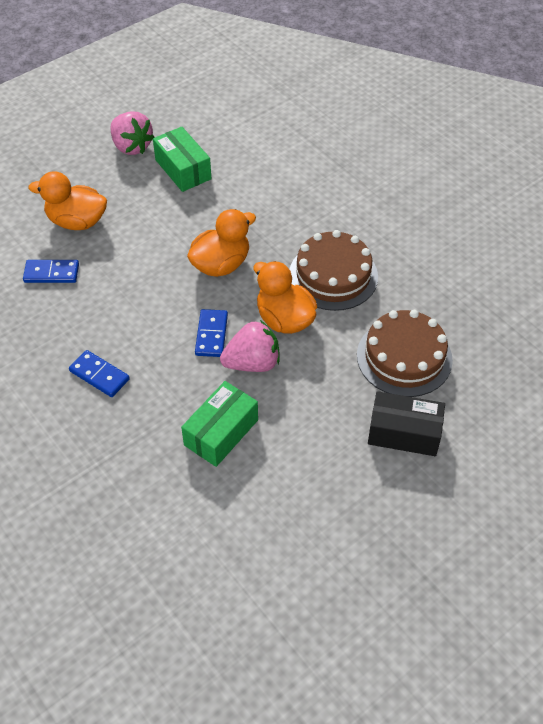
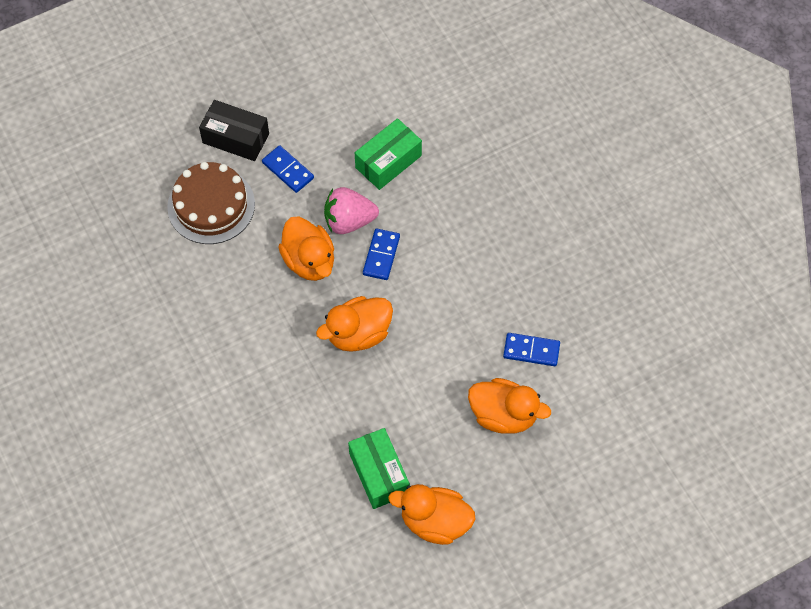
camera: 170 degrees left, 10 degrees up
blue domino [69,350,130,397] -> blue domino moved to [262,145,314,193]
pink strawberry [110,111,155,155] -> orange duck [388,484,475,545]
brown cake [289,230,378,311] -> none

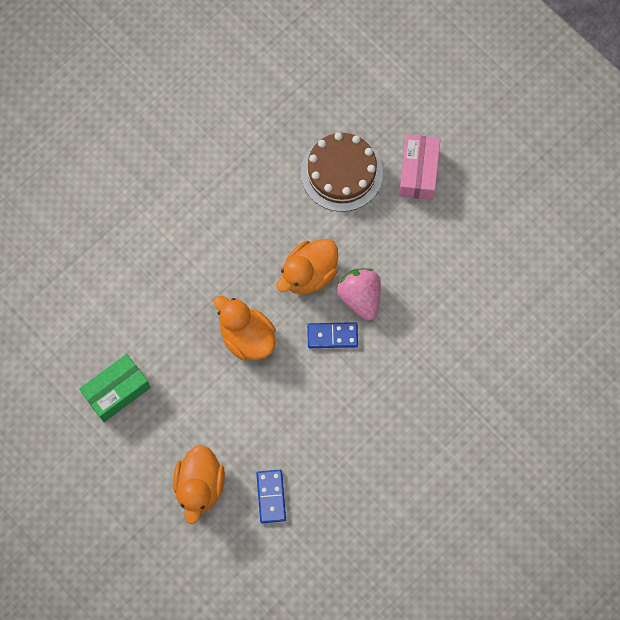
camera: 75 degrees right, 10 degrees up
black box [199,100,269,161] -> pink box [399,134,440,200]
blue domino [262,145,314,193] -> none
green box [355,118,422,190] -> none
orange duck [388,484,475,545] -> none

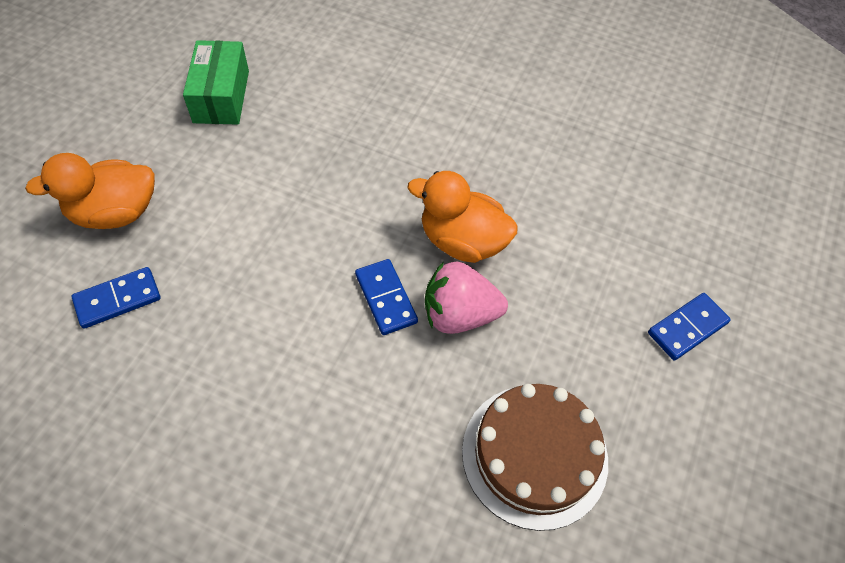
camera: 65 degrees right, 15 degrees down
green box [79,354,151,422] -> green box turned 60 degrees clockwise [183,40,249,125]
orange duck [214,296,276,361] -> none
brown cake [301,132,383,212] -> brown cake moved to [462,384,608,531]
pink strawberry [337,268,381,321] -> pink strawberry turned 135 degrees counterclockwise [425,261,508,334]
pink box [399,134,440,200] -> blue domino [648,293,731,361]

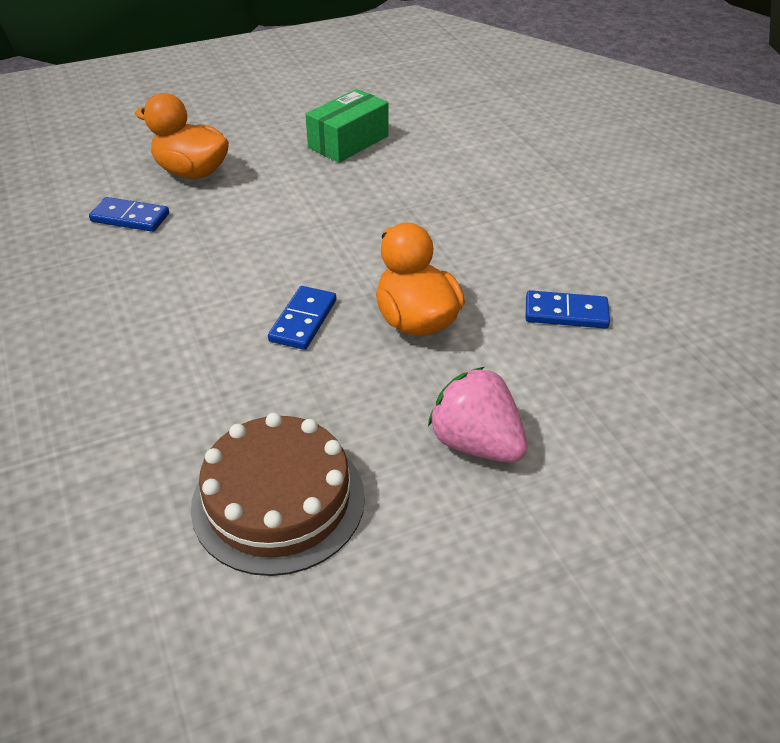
camera: 45 degrees right, 15 degrees down
pink strawberry [425,261,508,334] -> pink strawberry moved to [428,367,528,463]
blue domino [648,293,731,361] -> blue domino moved to [525,290,610,329]

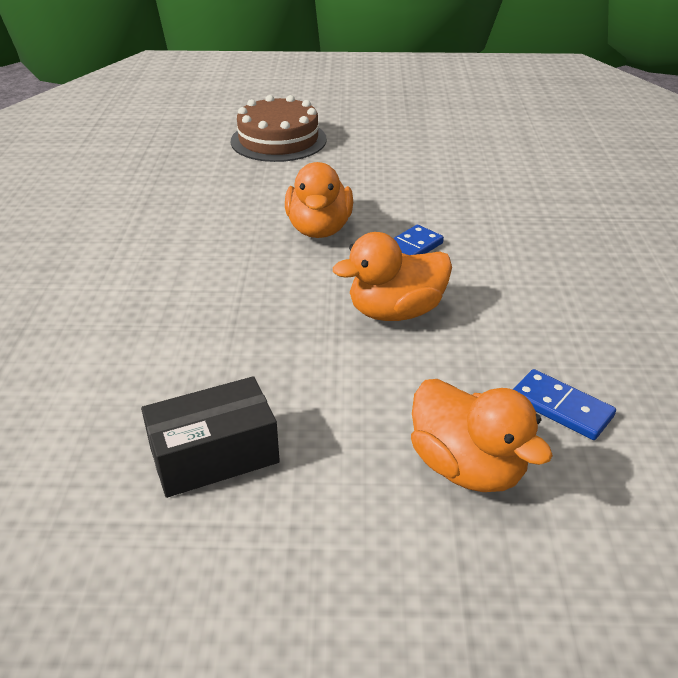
camera: 155 degrees left, 5 degrees down
brown cake [191,413,365,576] -> brown cake moved to [231,95,327,162]
green box [305,89,389,163] -> black box [141,376,280,498]
pink strawberry [428,367,528,463] -> none
blue domino [525,290,610,329] -> none
none -> orange duck [333,232,452,321]

